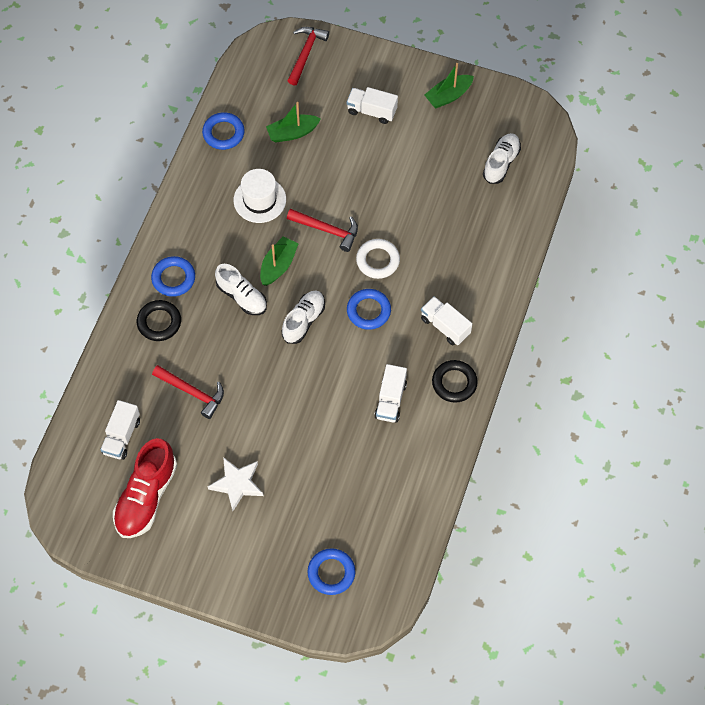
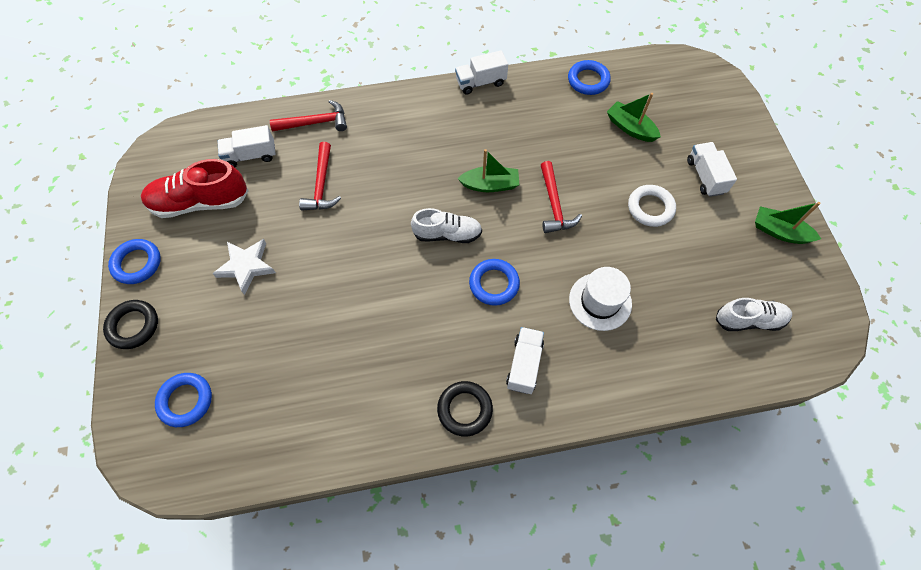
camera: 60 degrees right, 0 degrees up
black ring [137,300,181,341] -> black ring moved to [103,300,158,349]
blue ring [151,256,195,297] -> blue ring moved to [108,239,161,284]
white shoe [215,264,267,315] -> none
white hat [234,169,286,223] -> white hat moved to [569,267,632,331]
red hammer [287,27,329,85] -> red hammer moved to [270,100,347,131]
white ring [356,239,400,279] -> white ring moved to [628,185,676,227]
white truck [374,364,407,423] -> white truck moved to [455,50,508,95]

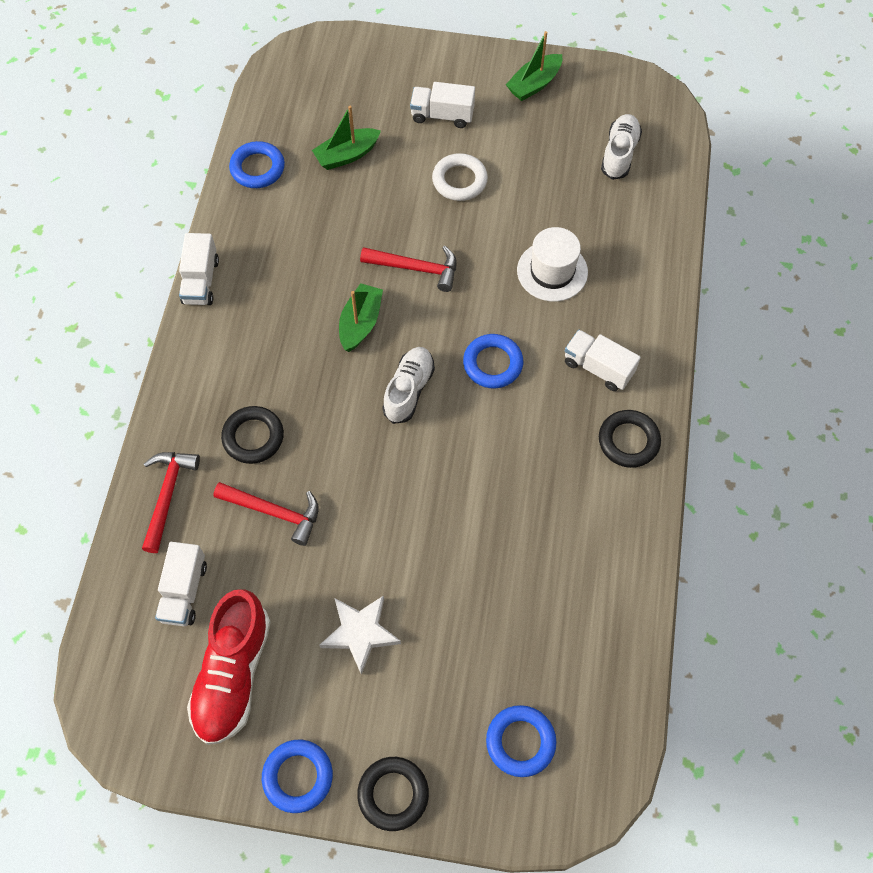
camera: 70 degrees left, 0 degrees up
none -> black ring [221,406,284,464]

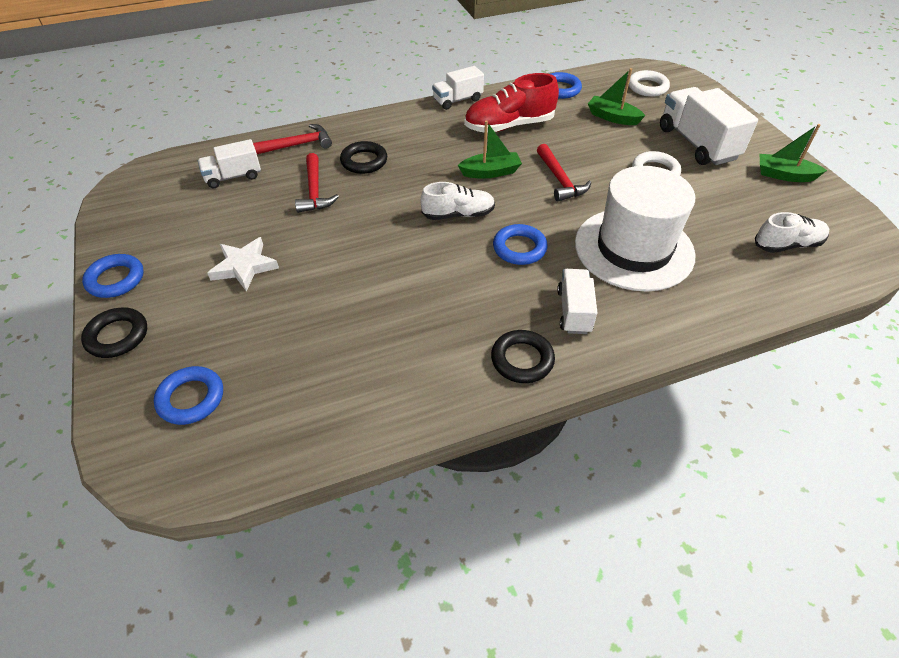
camera: 60 degrees right, 15 degrees down
red shoe [187,589,271,745] -> red shoe moved to [464,73,559,133]
white truck [410,82,475,128] -> white truck [660,87,758,165], size x1.71
white hat [517,227,588,302] -> white hat [575,166,695,292], size x1.77
none -> white ring [628,70,670,97]

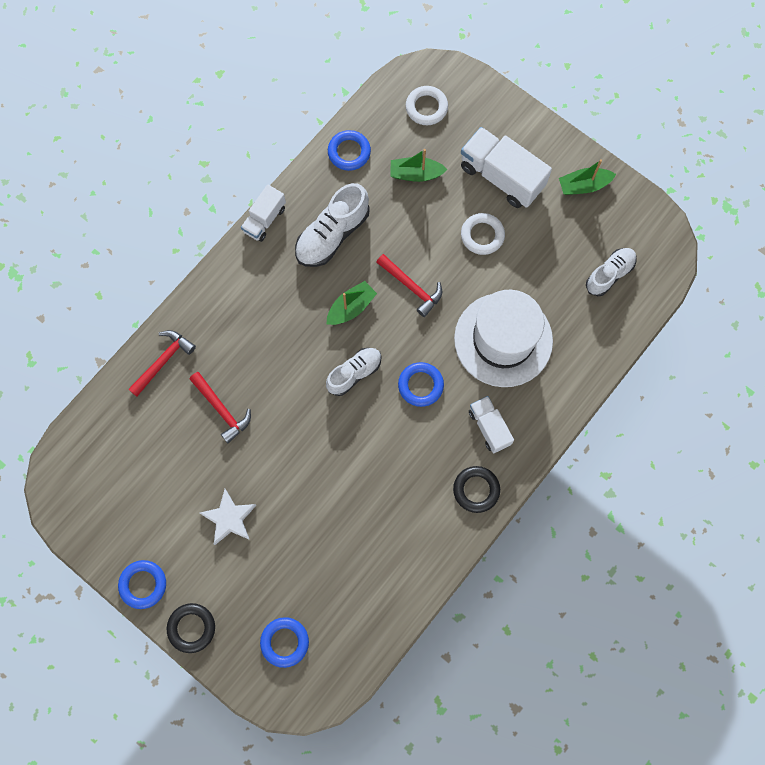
camera: 30 degrees left, 25 degrees up
white truck [198,139,261,188] -> none
black ring [340,141,387,174] -> none
red shoe [464,73,559,133] -> white shoe [295,183,370,267]

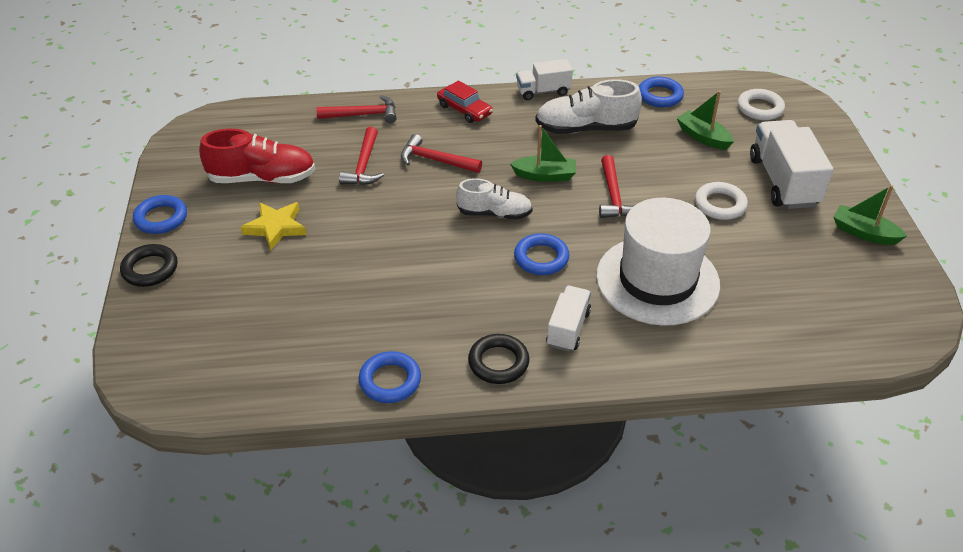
camera: 45 degrees right, 30 degrees down
white star [200,489,256,545] -> yellow star [241,202,306,250]
blue ring [260,617,309,668] -> blue ring moved to [359,351,421,403]
white shoe [586,248,636,296] -> none
none -> red shoe [199,129,315,183]
none -> red hammer [401,134,482,173]
none -> red car [437,80,493,123]

